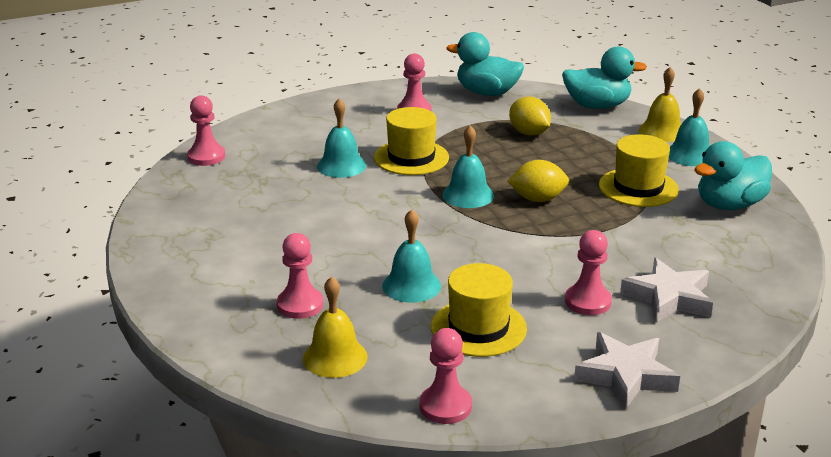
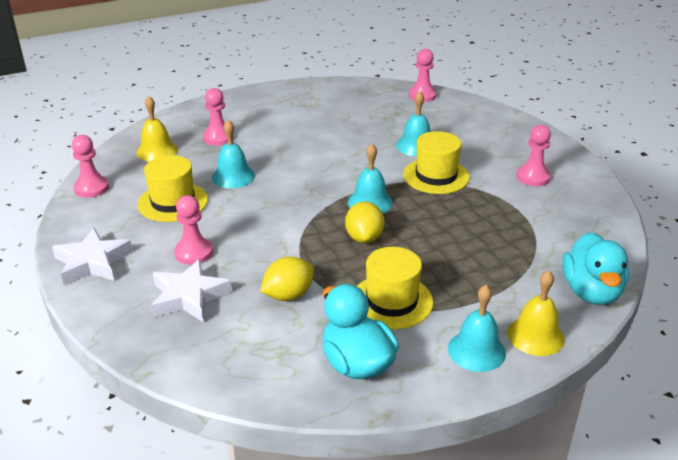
camera: 90 degrees right, 5 degrees up
turquoise duck [446,32,524,96] -> none
yellow lemon [509,97,551,136] -> yellow lemon moved to [260,257,314,301]

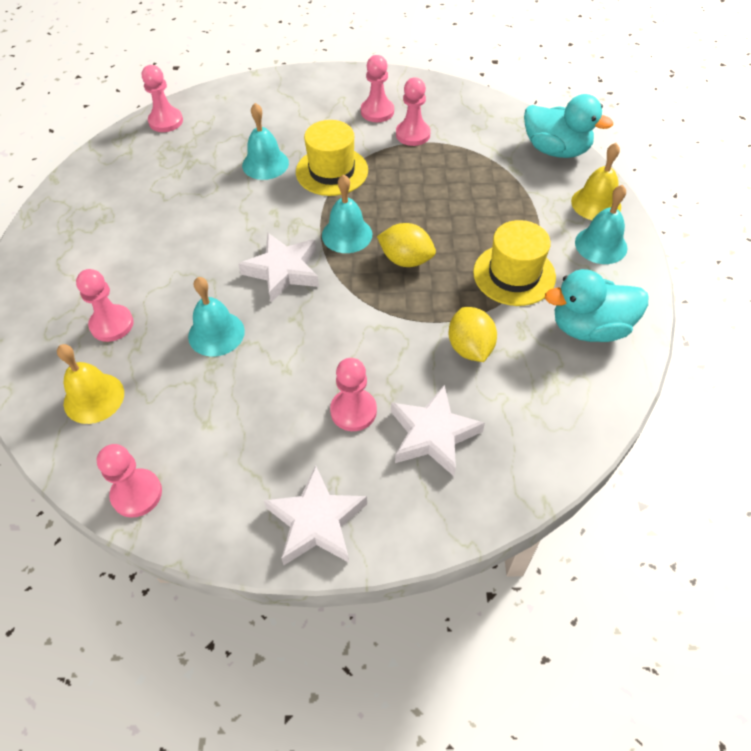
camera: 65 degrees left, 20 degrees up
yellow hat [138,155,208,222] -> none
none -> white star [238,233,319,303]
none -> pink pawn [396,77,431,146]

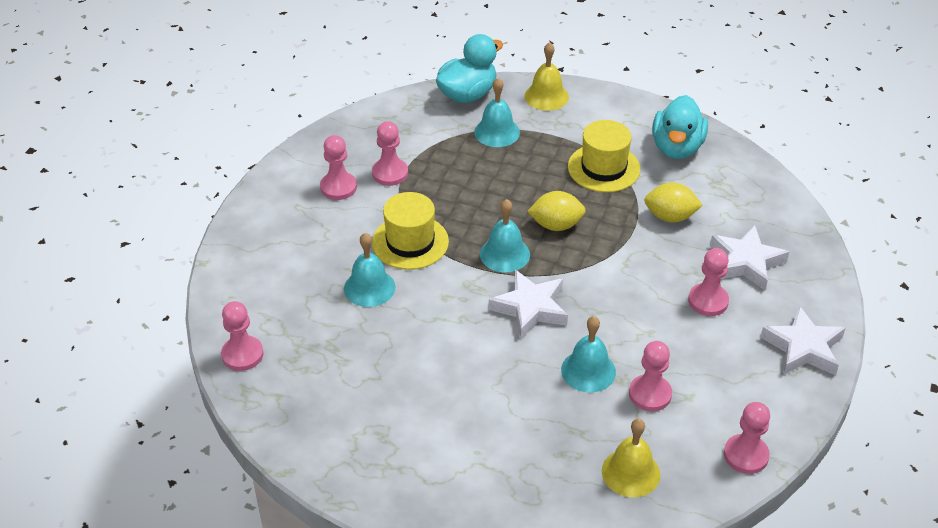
camera: 70 degrees left, 10 degrees down
pink pawn [76,269,134,342] -> pink pawn moved to [629,341,672,411]
yellow lemon [377,223,436,267] -> yellow lemon turned 45 degrees clockwise [527,191,586,231]
turquoise bell [575,185,627,264] -> turquoise bell moved to [474,78,520,147]

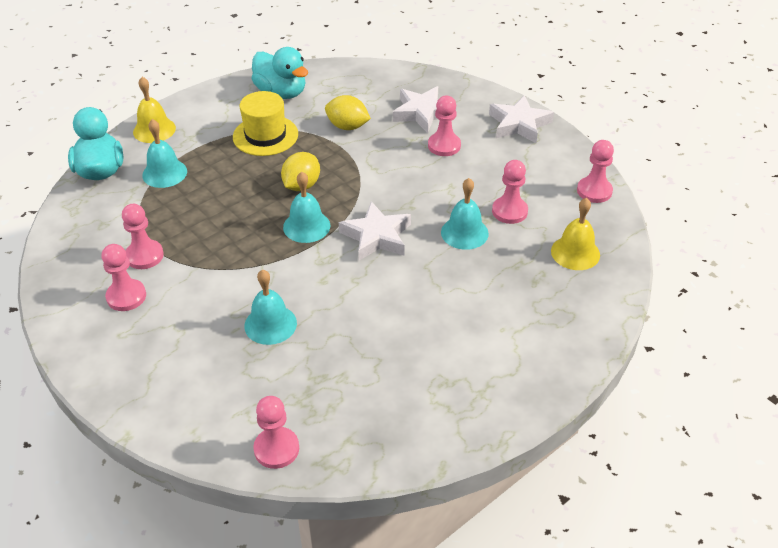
camera: 60 degrees left, 0 degrees up
yellow hat [372,192,449,270] -> none
yellow lemon [644,183,703,222] -> yellow lemon turned 75 degrees clockwise [325,95,371,130]

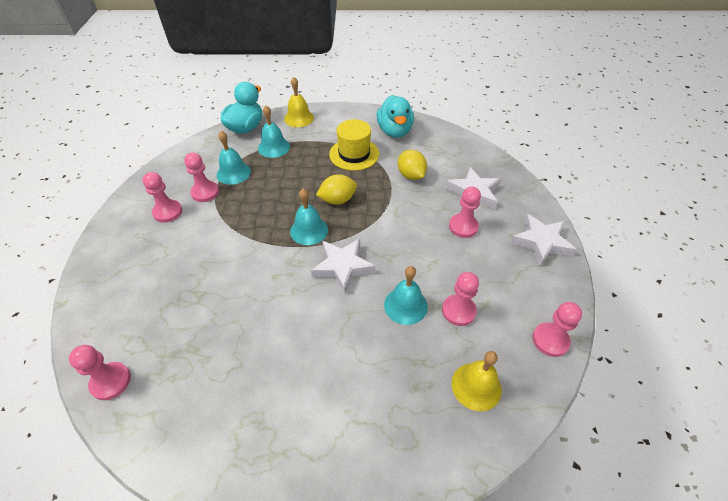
camera: 40 degrees right, 5 degrees up
turquoise bell [244,270,297,345] -> turquoise bell moved to [217,131,251,185]

